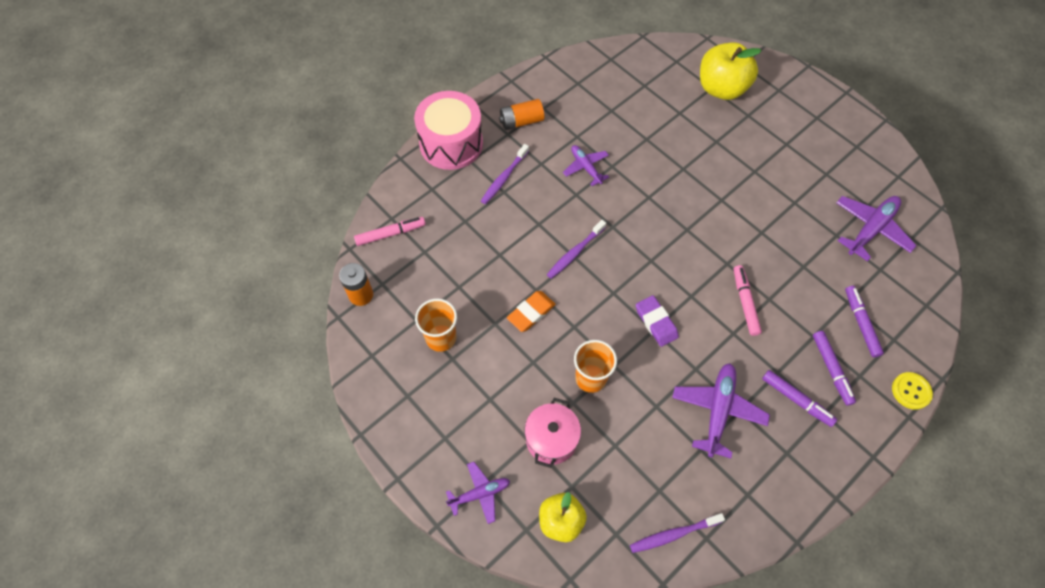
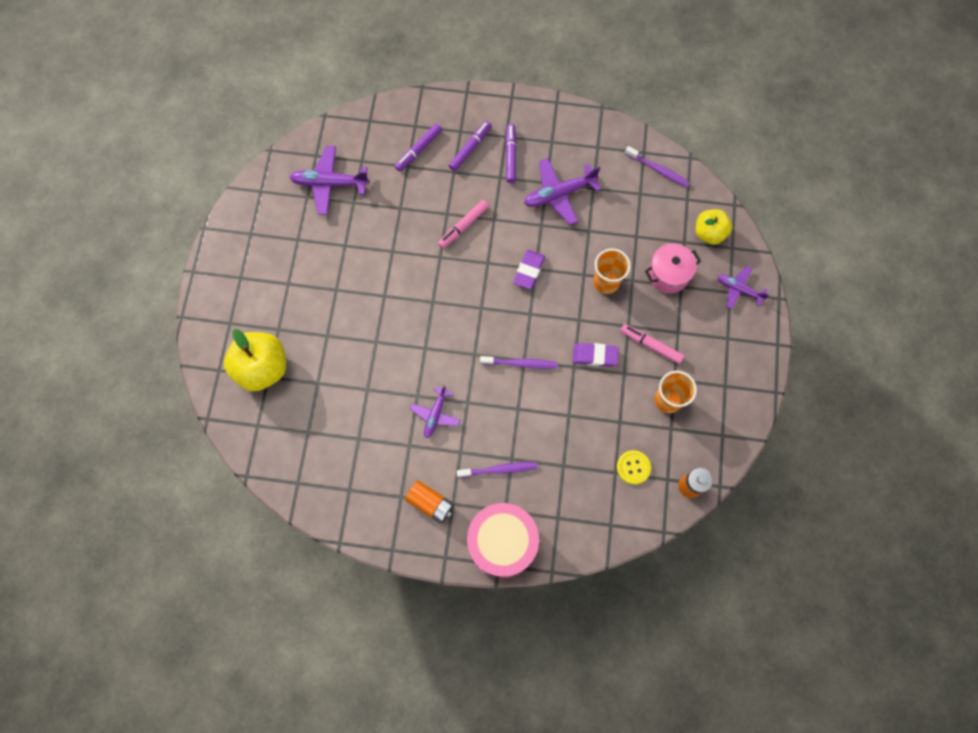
camera: 130 degrees left, 10 degrees up
pink marker [354,217,426,246] -> pink marker moved to [620,324,684,364]
orange eraser [507,291,556,332] -> purple eraser [572,343,619,367]
yellow button [892,372,933,410] -> yellow button moved to [617,450,651,484]

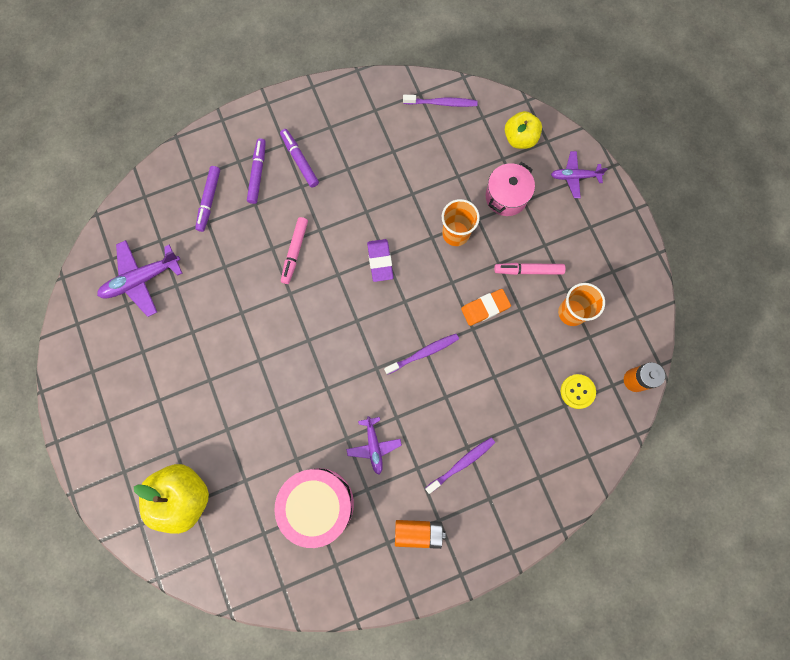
camera: 30 degrees left, 5 degrees up
pink drum [467,503,539,578] -> pink drum moved to [274,468,354,548]
purple plane [524,158,601,225] -> none
purple eraser [572,343,619,367] -> orange eraser [461,289,511,326]

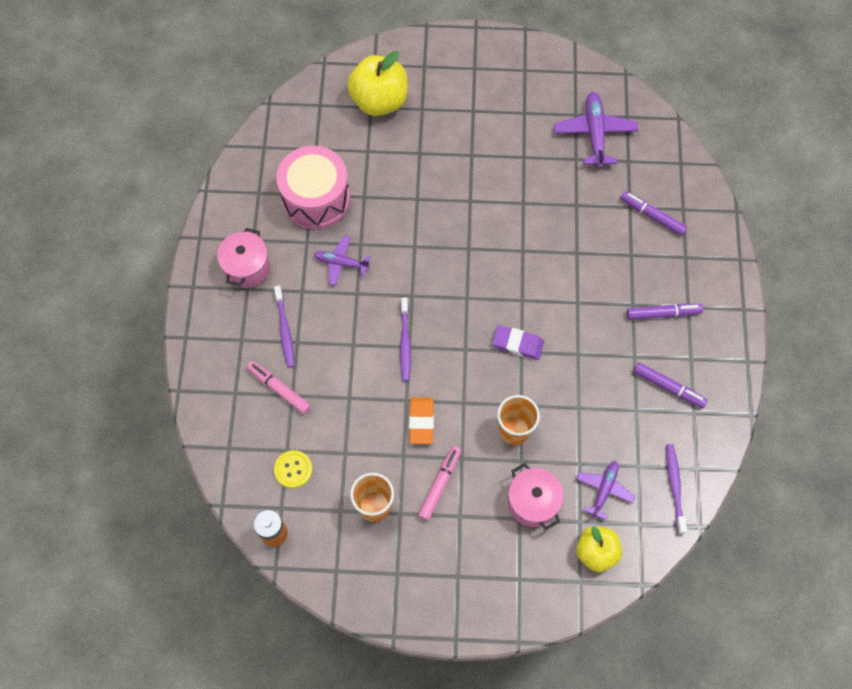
camera: 115 degrees right, 10 degrees down
purple marker [247,138,266,204] -> purple marker moved to [634,363,708,408]
pink marker [281,217,308,284] -> pink marker moved to [247,361,311,414]
orange battery [395,520,445,549] -> pink pot [217,228,270,288]
purple toothbrush [403,95,478,107] -> purple toothbrush turned 150 degrees clockwise [666,444,687,534]
purple plane [551,151,608,198] -> purple plane moved to [576,461,635,520]

